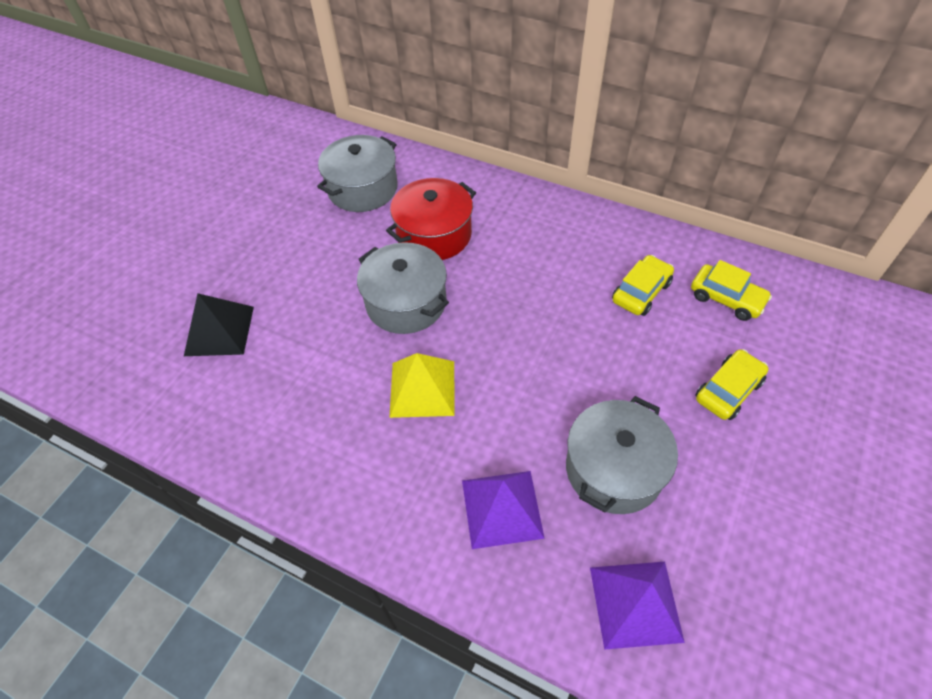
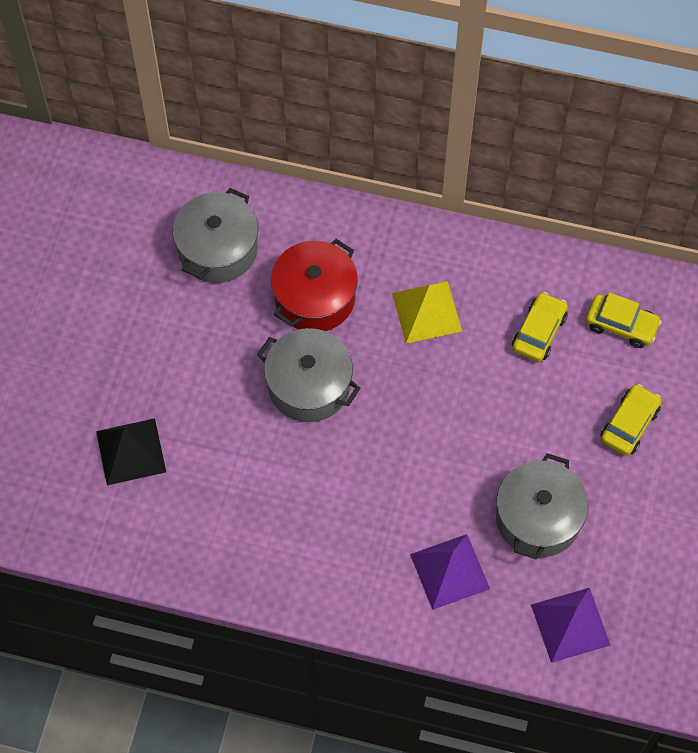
camera: 15 degrees left, 10 degrees up
yellow pyramid [389,353,455,418] -> yellow pyramid moved to [392,281,462,343]

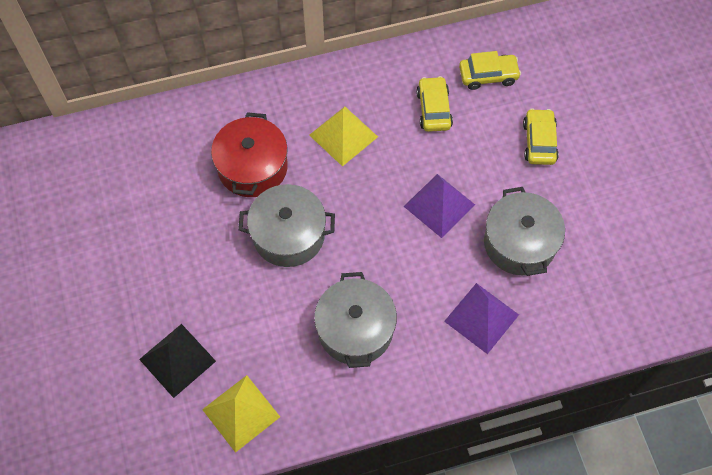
camera: 30 degrees left, 0 degrees up
grey pot [173,188,258,283] -> grey pot moved to [314,272,397,368]
purple pyramid [531,588,611,663] -> purple pyramid moved to [404,174,475,238]
none -> yellow pyramid [202,375,280,453]

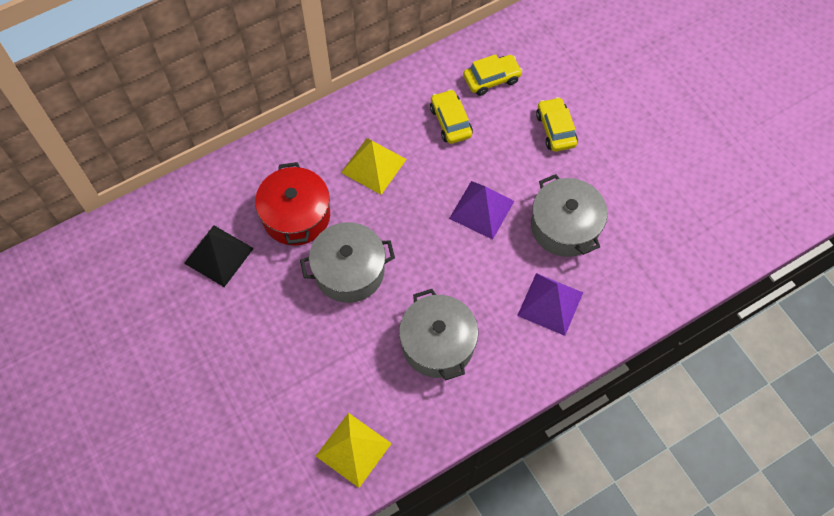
camera: 15 degrees left, 0 degrees up
black pyramid [139,324,216,398] -> black pyramid moved to [184,225,254,287]

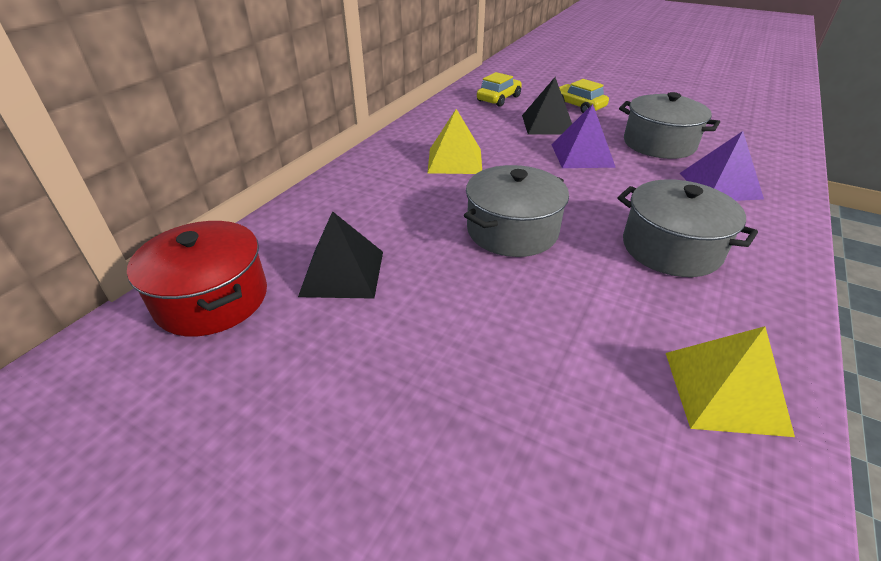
camera: 30 degrees left, 25 degrees down
red pot [255,162,330,246] -> red pot moved to [127,221,267,336]
yellow car [430,89,473,144] -> none
none -> black pyramid [522,77,572,135]

